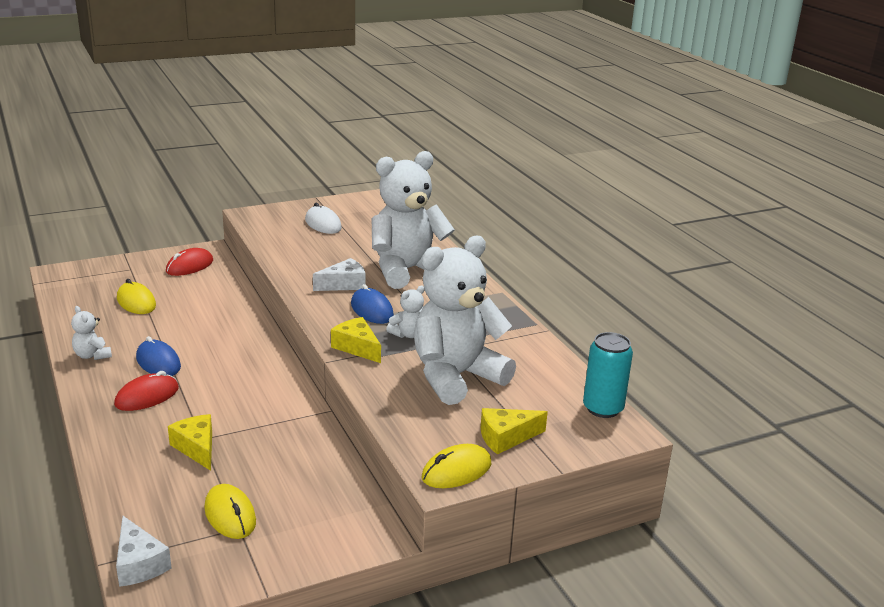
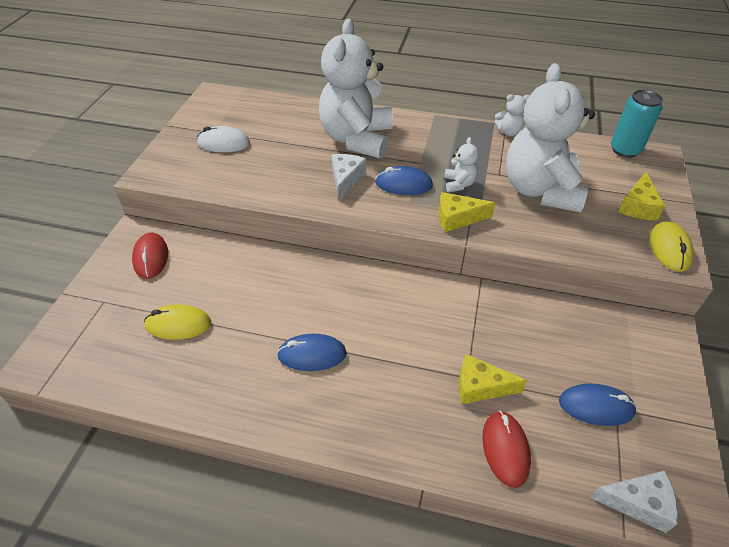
camera: 50 degrees left, 20 degrees up
white teddy bear [71,306,112,360] -> white teddy bear moved to [494,94,530,136]
red mouse [114,371,179,411] -> red mouse moved to [482,410,531,488]
yellow mouse [204,484,256,539] -> blue mouse [559,383,637,426]

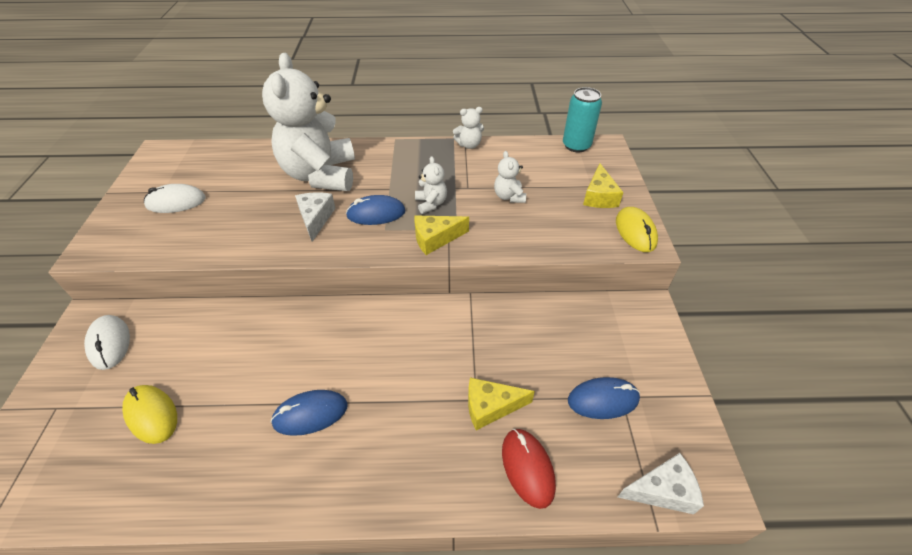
camera: 15 degrees left, 0 degrees up
red mouse [132,233,168,279] -> white mouse [84,315,130,370]
yellow mouse [144,304,211,340] -> yellow mouse turned 60 degrees clockwise [122,385,177,444]
white teddy bear [506,63,595,212] -> white teddy bear [494,151,526,203], size x0.41

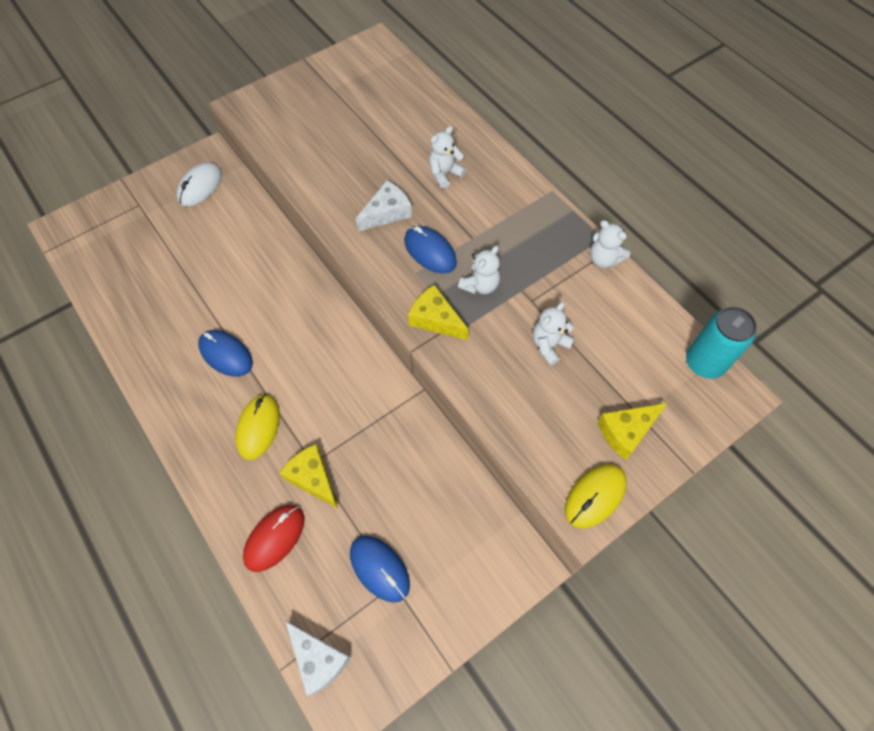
camera: 55 degrees right, 15 degrees up
yellow mouse [122,385,177,444] -> yellow mouse moved to [235,394,280,460]
white mouse [144,184,206,213] -> none
white teddy bear [262,53,355,191] -> white teddy bear [429,126,466,189], size x0.41

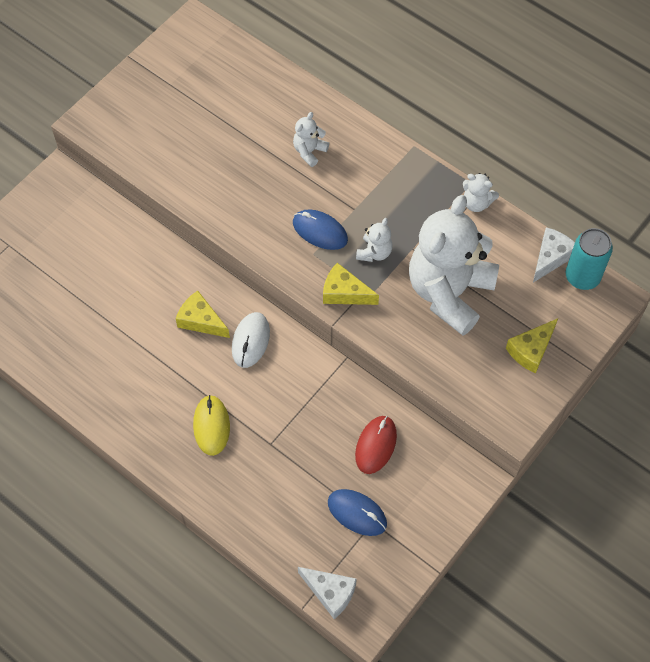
camera: 15 degrees left, 0 degrees up
white mouse [176,162,222,206] -> white mouse moved to [232,312,270,368]
blue mouse [198,330,253,377] -> none
red mouse [243,505,305,572] -> red mouse moved to [355,416,397,474]
yellow cheese [280,444,338,508] -> yellow cheese moved to [176,291,230,338]
white cheese [356,180,412,232] -> white cheese moved to [533,227,575,283]
white teddy bear [533,302,575,366] -> white teddy bear [409,195,499,336], size x2.46
yellow mouse [565,464,627,528] -> none

